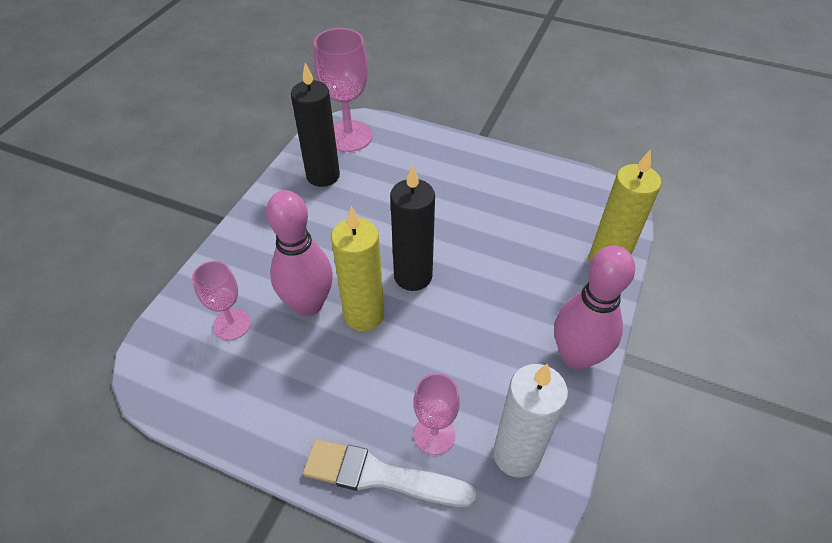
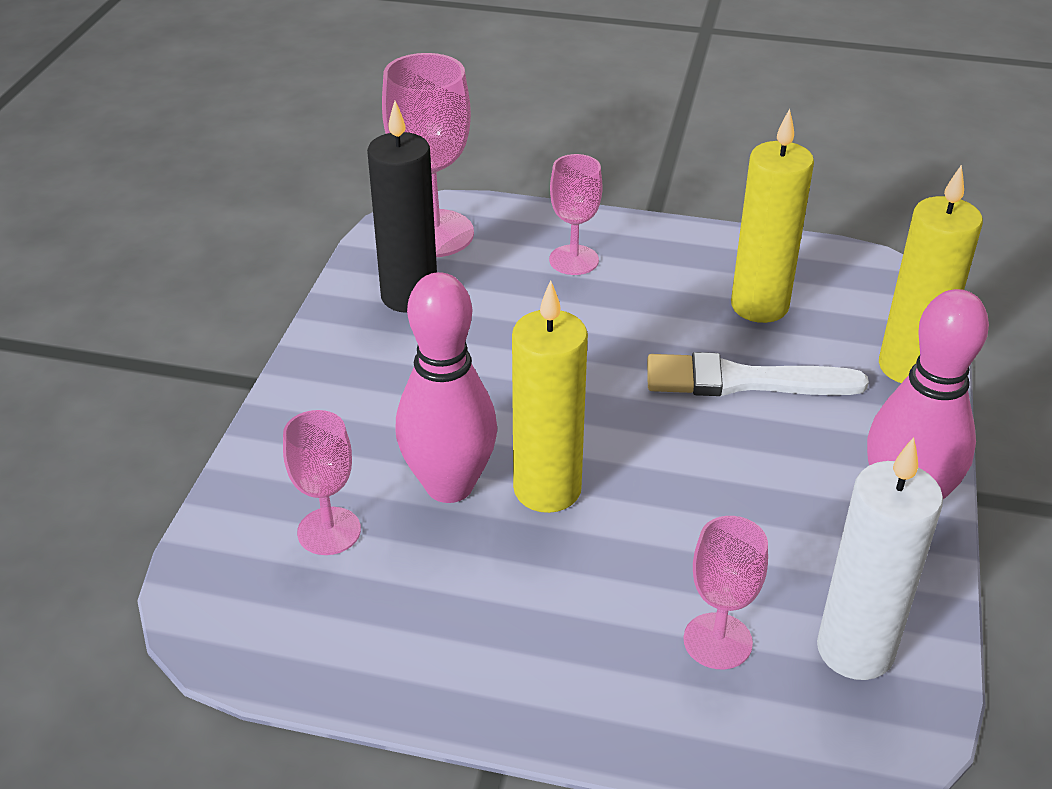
camera: 10 degrees left, 10 degrees down
white brush [303,439,476,507] -> white brush moved to [647,352,869,396]
black candle [390,165,435,291] -> none
none -> pink goblet [549,154,603,275]
none -> yellow candle [731,109,814,323]

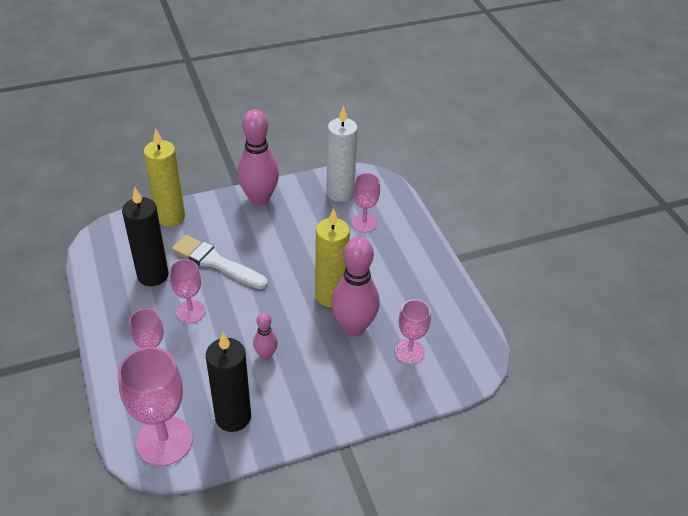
camera: 125 degrees left, 5 degrees up
white brush [647,352,869,396] -> white brush turned 150 degrees clockwise [172,235,268,289]
yellow candle [731,109,814,323] -> black candle [122,187,169,286]
none -> pink goblet [170,259,205,323]
none -> pink bowling pin [253,312,278,360]

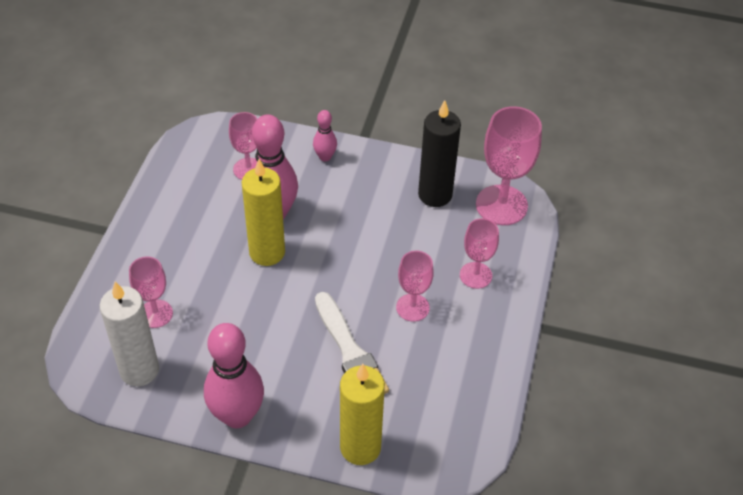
camera: 145 degrees left, 5 degrees up
black candle [122,187,169,286] -> none
pink bowling pin [253,312,278,360] -> pink bowling pin moved to [313,110,337,162]

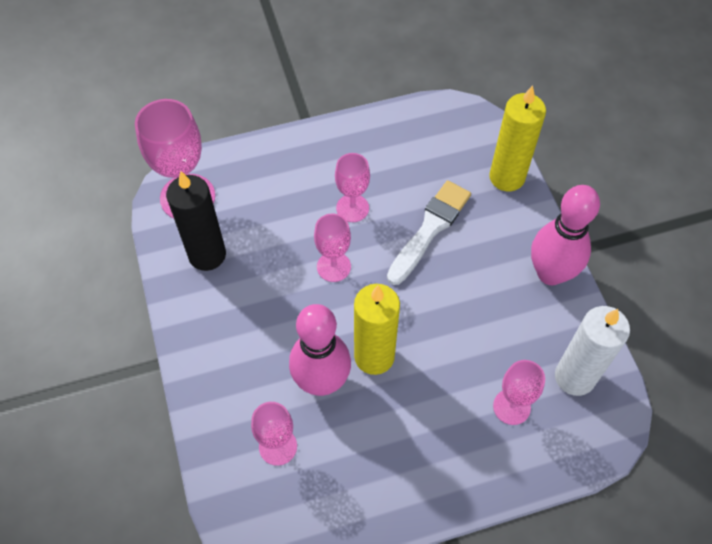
camera: 120 degrees left, 10 degrees up
pink bowling pin [313,110,337,162] -> none
pink goblet [460,218,499,289] -> pink goblet moved to [314,213,351,282]

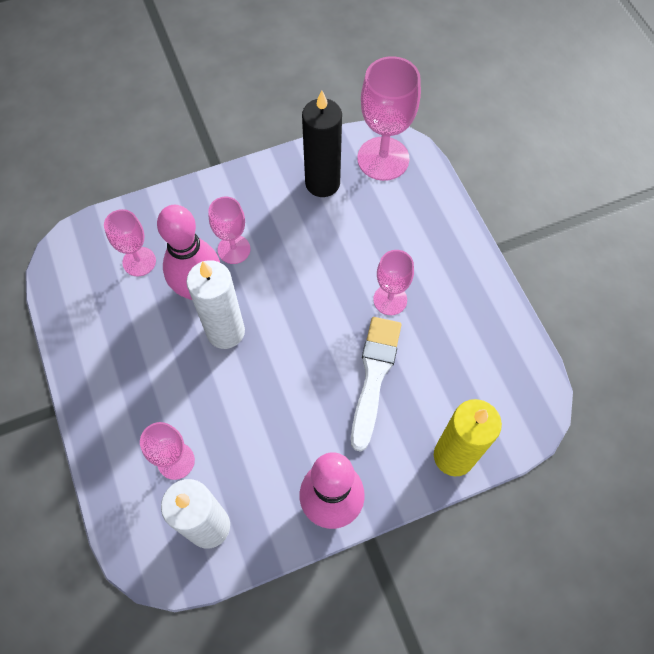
camera: 85 degrees right, 5 degrees up
pink goblet [314,213,351,282] -> pink goblet moved to [208,197,251,264]
yellow candle [354,284,400,375] -> white candle [186,260,245,349]
white brush [387,180,471,285] -> white brush turned 105 degrees counterclockwise [351,317,401,452]

